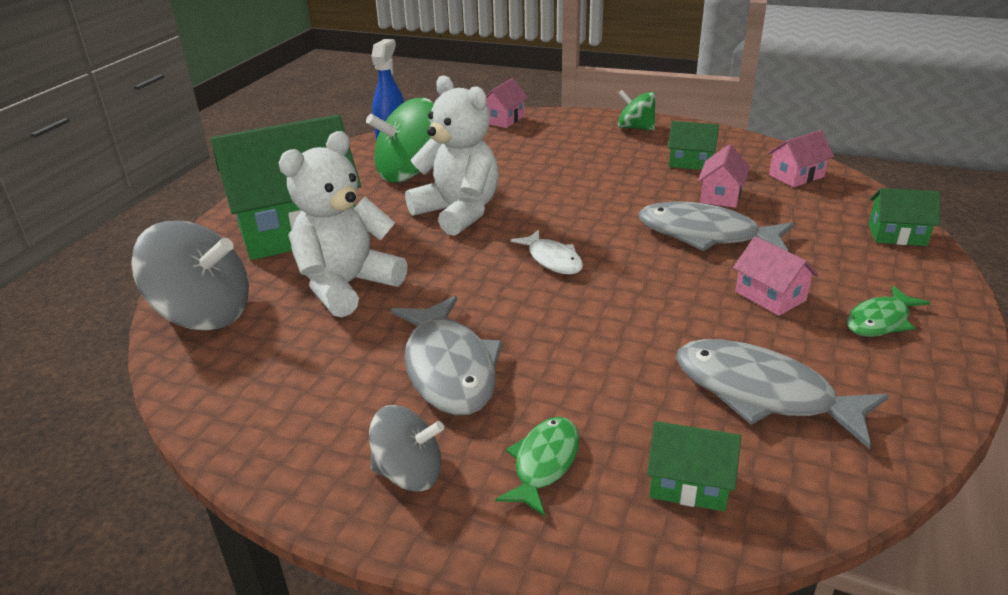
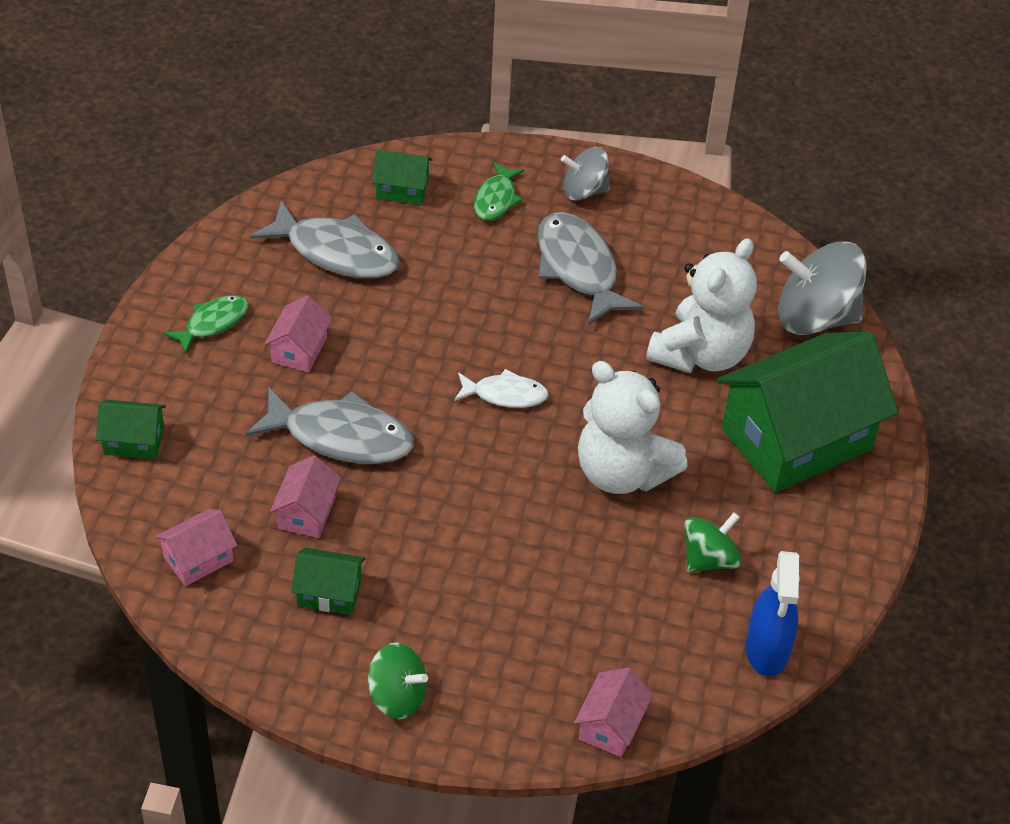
camera: 170 degrees right, 15 degrees up
green spinning top [366,98,434,183] -> green spinning top [684,512,742,573], size x0.59
white fish [511,230,583,274] -> white fish turned 135 degrees clockwise [454,369,549,408]
pink house [733,236,818,316] -> pink house turned 60 degrees clockwise [264,295,332,372]

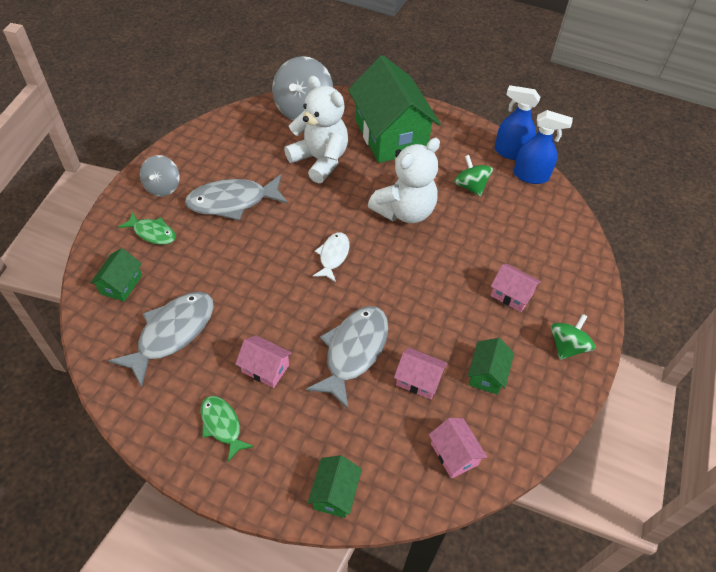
camera: 80 degrees left, 5 degrees up
pink house [574,668,653,757] -> pink house moved to [491,264,541,312]
none -> blue spray bottle [495,85,541,160]

